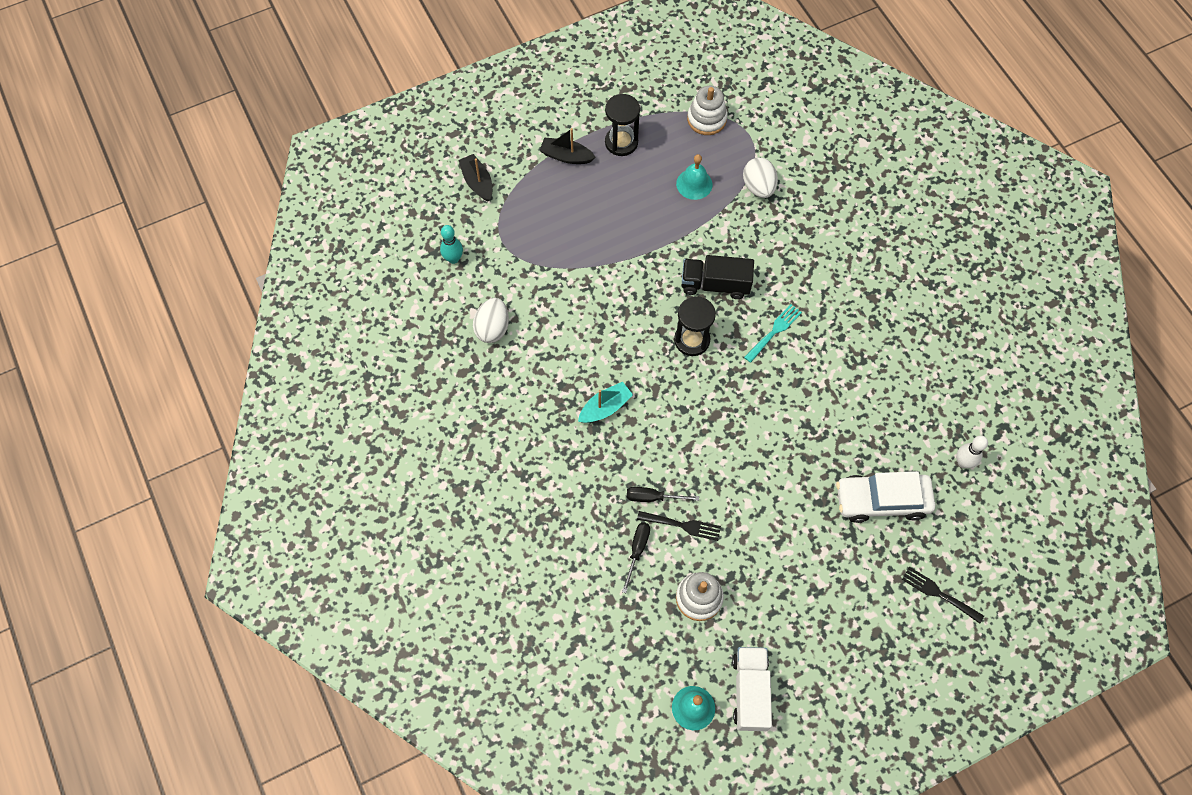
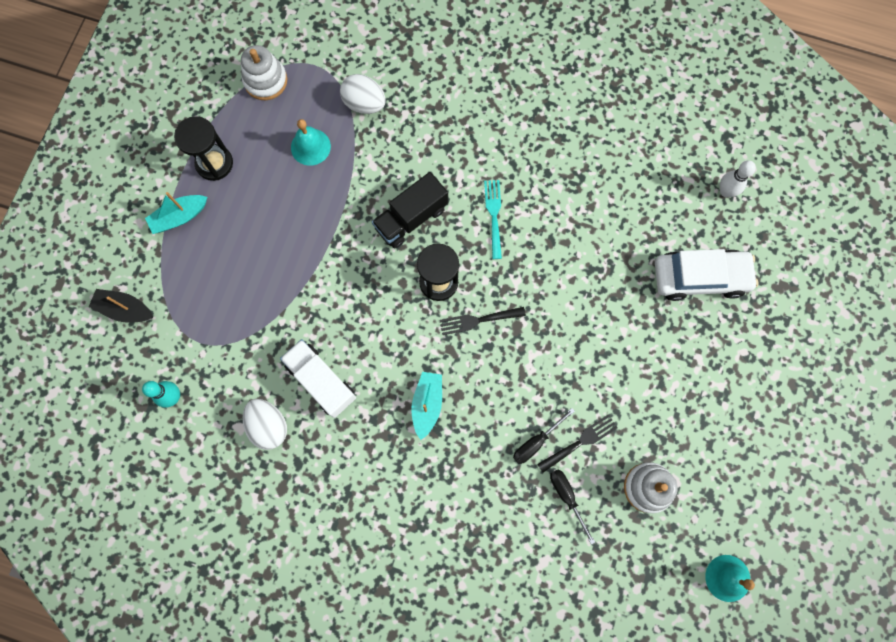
camera: 45 degrees left, 10 degrees up
black boat [540,128,595,164] -> turquoise boat [145,192,207,234]
white truck [732,647,772,731] -> white truck moved to [280,339,356,418]
white car [836,471,935,523] -> white car turned 135 degrees counterclockwise [655,249,758,301]
black fork [902,567,984,624] -> black fork moved to [439,307,526,335]

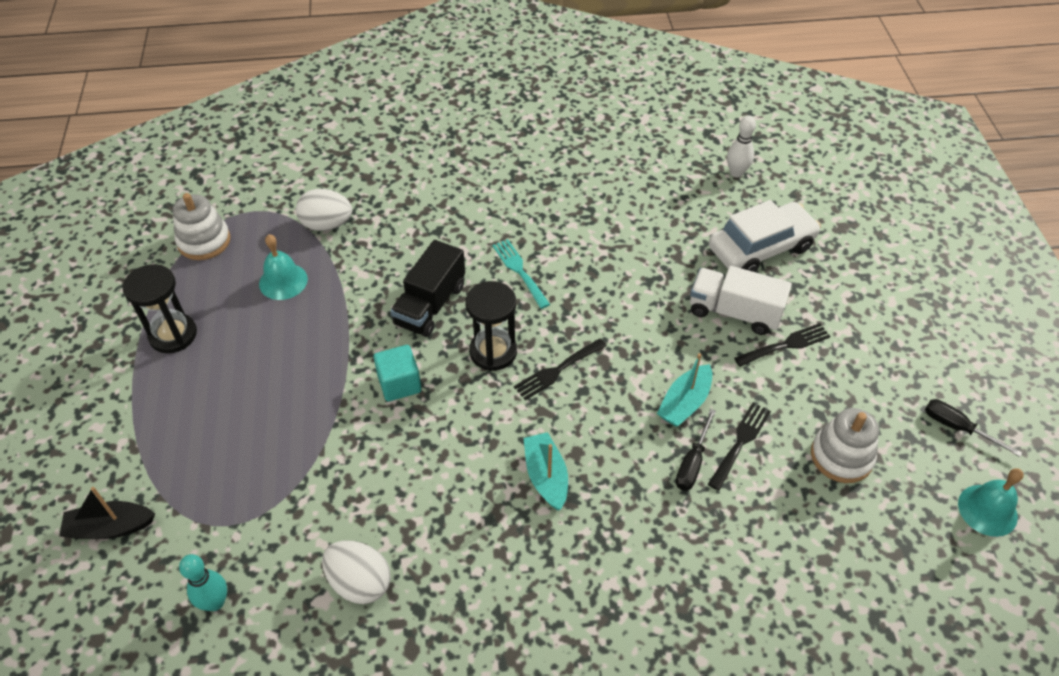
camera: 25 degrees left, 25 degrees down
turquoise boat [145,192,207,234] -> turquoise boat moved to [657,353,712,427]
white truck [280,339,356,418] -> white truck moved to [690,266,792,335]
black screwdriver [550,469,595,545] -> black screwdriver moved to [925,399,1023,457]
none -> turquoise cube [373,345,422,402]
none -> black fork [734,323,831,367]

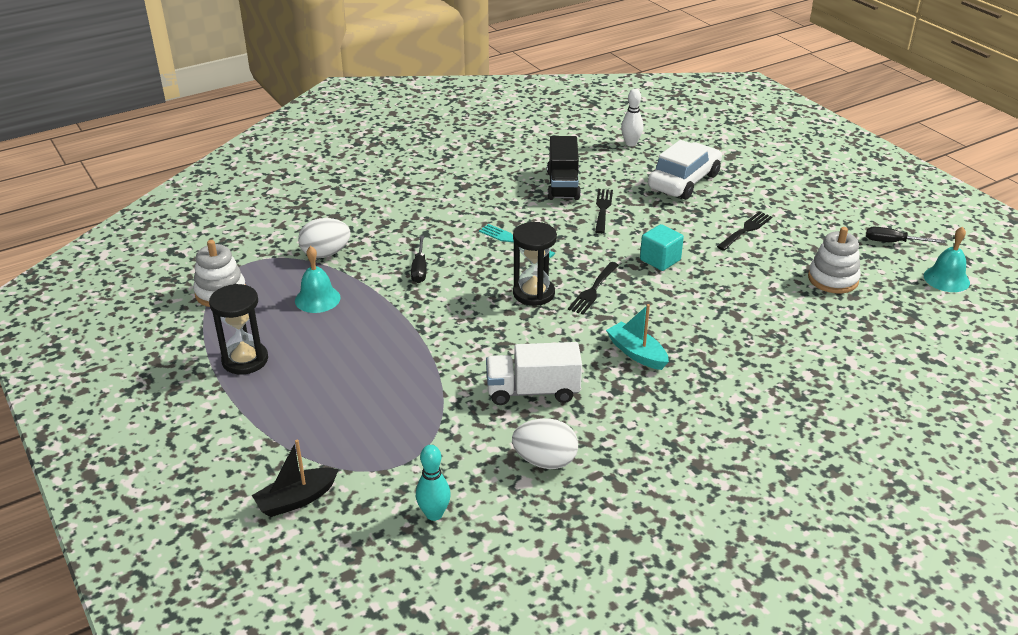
camera: 25 degrees left, 15 degrees down
turquoise cube [373,345,422,402] -> turquoise cube moved to [640,224,684,271]
black truck [390,240,465,337] -> black truck moved to [547,136,581,200]
turquoise boat [657,353,712,427] -> none
black screwdriver [676,409,716,491] -> black screwdriver moved to [411,236,426,283]
white truck [690,266,792,335] -> white truck moved to [486,342,582,405]
black fork [708,403,771,491] -> black fork moved to [595,189,613,234]

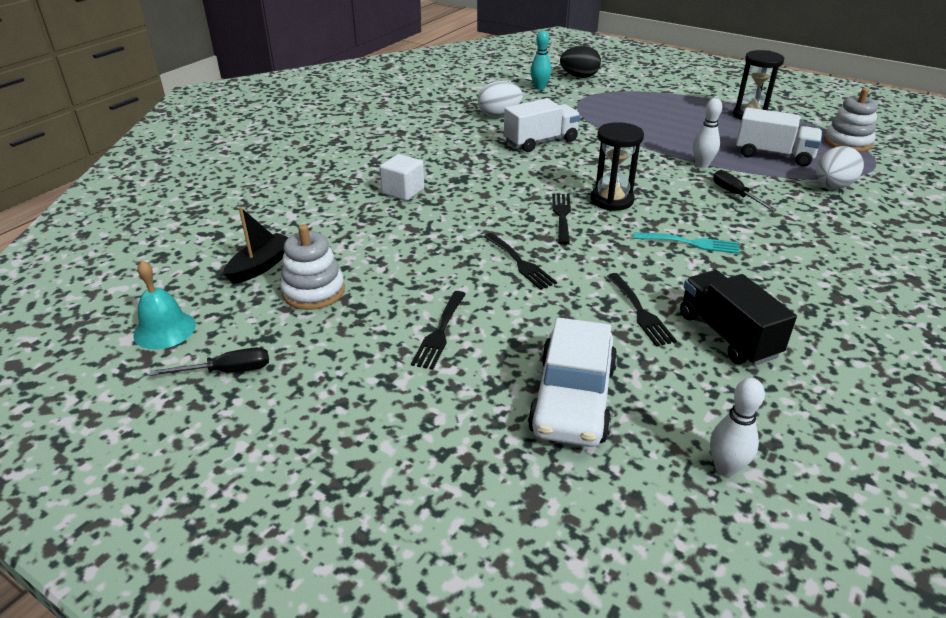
camera: 155 degrees right, 0 degrees up
black boat [252,440,339,517] -> black boat moved to [223,207,289,284]
turquoise bell [295,246,341,313] -> white truck [736,107,822,167]
turquoise boat [606,304,669,370] -> none
turquoise cube [640,224,684,271] -> black fork [484,233,557,290]
none -> white cube [380,154,424,201]
none -> black egg [560,45,601,78]
none -> white bowling pin [693,98,722,168]

